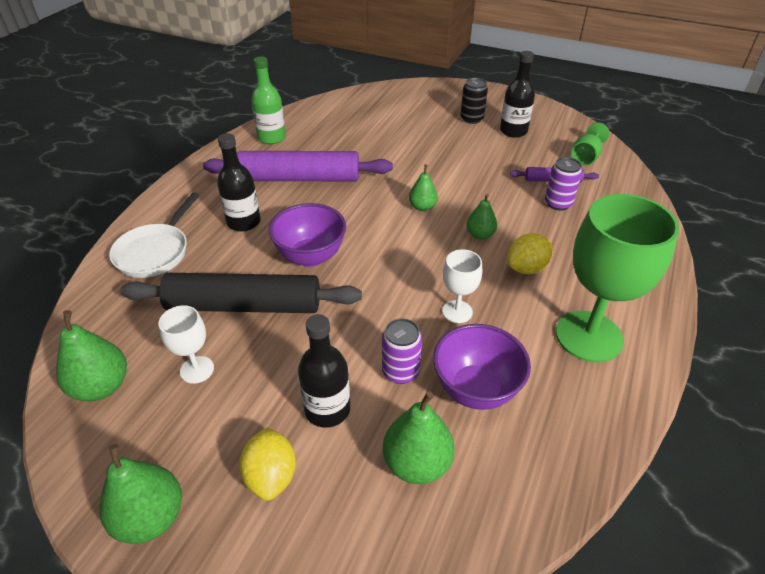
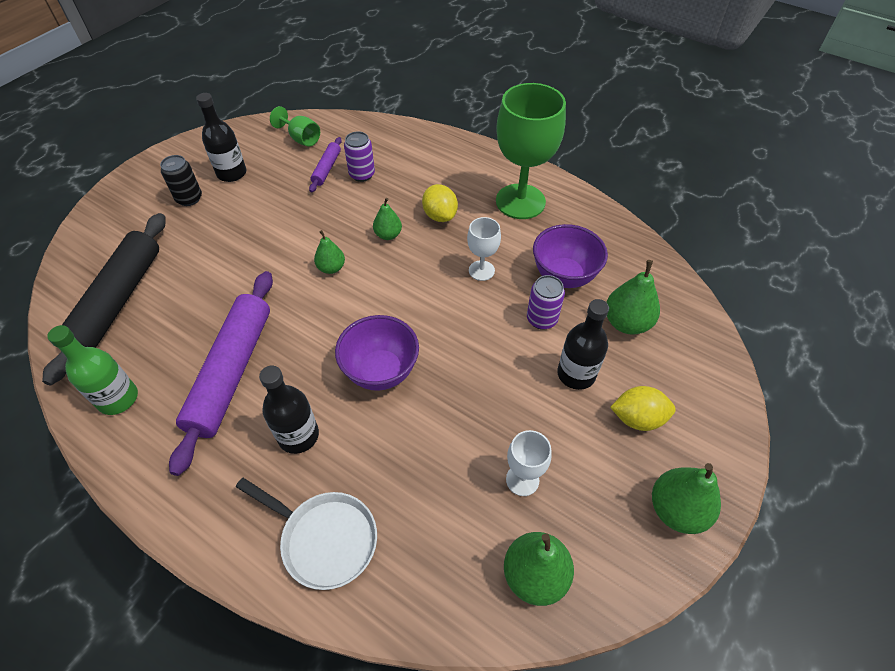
camera: 80 degrees left, 10 degrees up
black rolling pin [120,273,362,313] -> black rolling pin moved to [42,213,166,385]

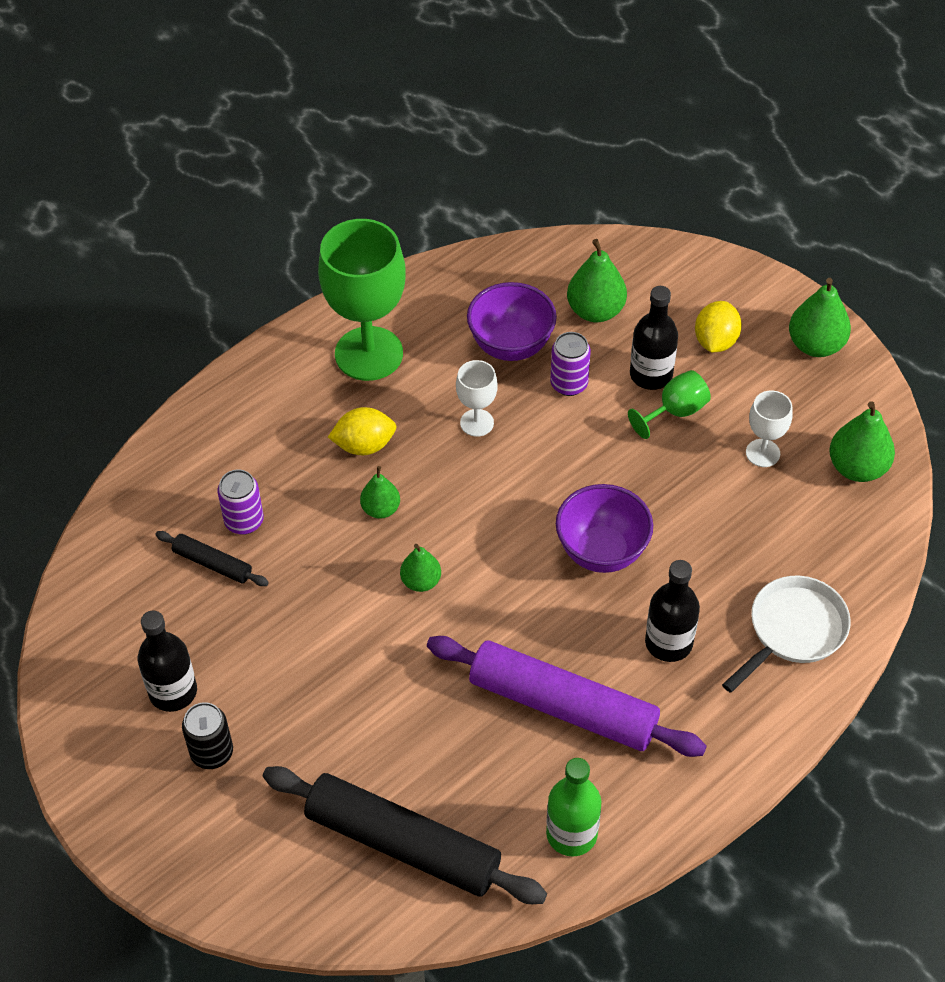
camera: 75 degrees left, 0 degrees up
green goblet [270,106,320,147] -> green goblet moved to [628,370,711,439]
purple rolling pin [309,137,342,192] -> black rolling pin [156,531,269,586]

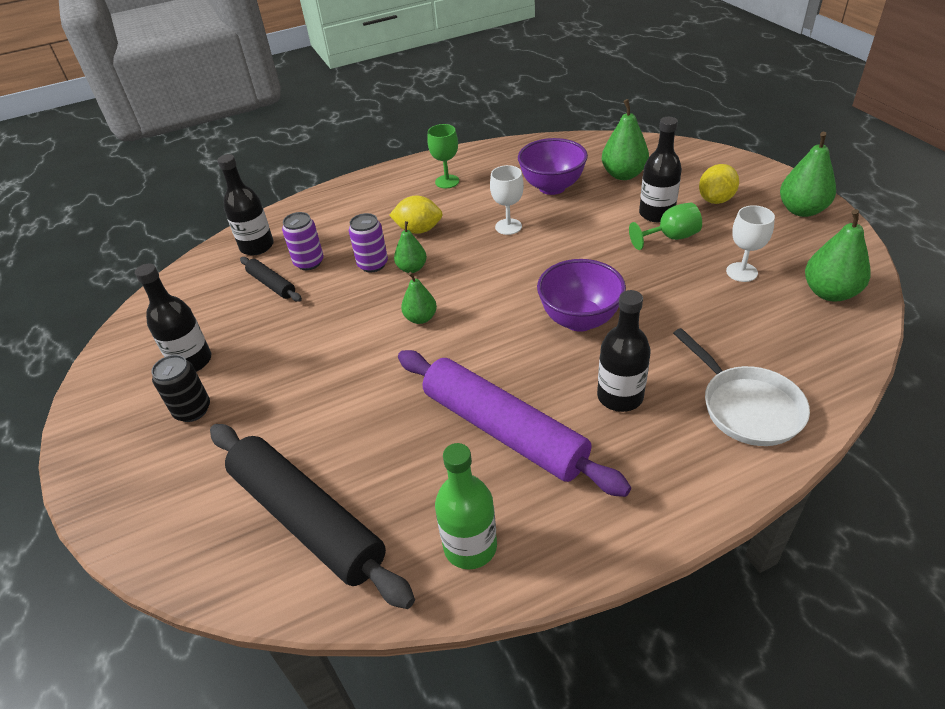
camera: 20 degrees right, 10 degrees down
green goblet [318,219,406,381] -> green goblet [427,124,459,188], size x0.48
purple can [550,332,591,396] -> purple can moved to [349,213,388,272]
white pan [722,576,851,693] -> white pan turned 90 degrees clockwise [673,328,810,446]
none -> black bottle [217,154,274,255]

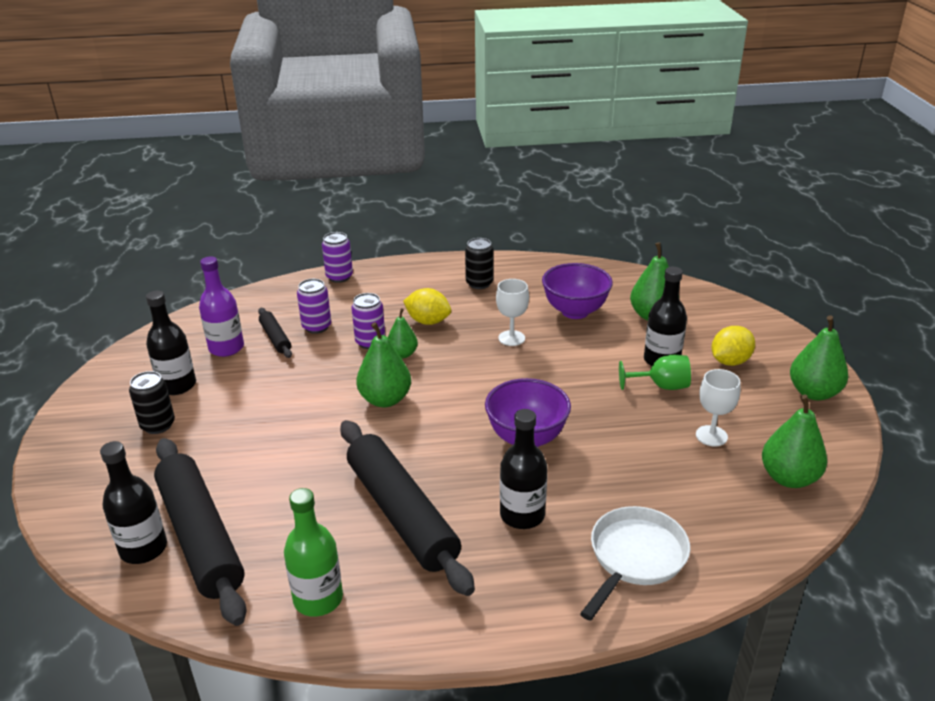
camera: 15 degrees right, 10 degrees down
black bottle [217,154,274,255] -> black bottle moved to [100,441,167,564]
purple rolling pin [398,350,631,497] -> black rolling pin [340,420,475,596]
green pear [401,272,437,324] -> green pear [356,322,411,407], size x1.61
green goblet [427,124,459,188] -> black can [465,238,493,289]
white pan [673,328,810,446] -> white pan turned 135 degrees counterclockwise [580,506,690,621]
none -> purple bottle [199,256,244,357]
none -> purple can [322,232,353,283]

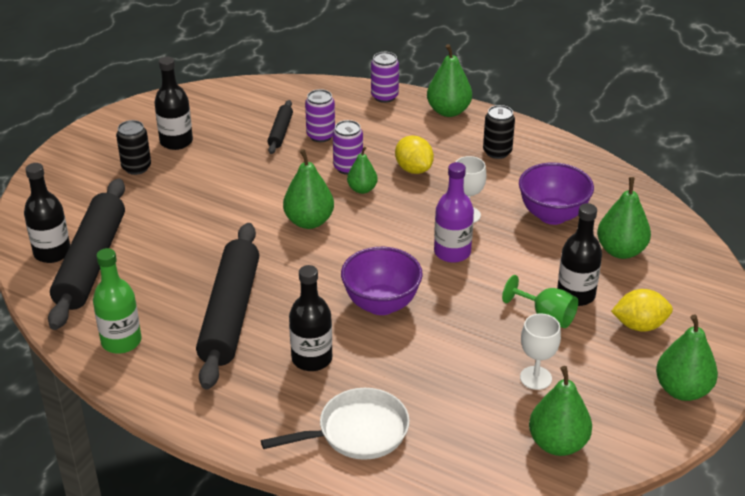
camera: 35 degrees right, 5 degrees up
purple bottle [199,256,244,357] -> purple bottle moved to [434,162,474,263]
none -> green pear [427,44,472,117]

